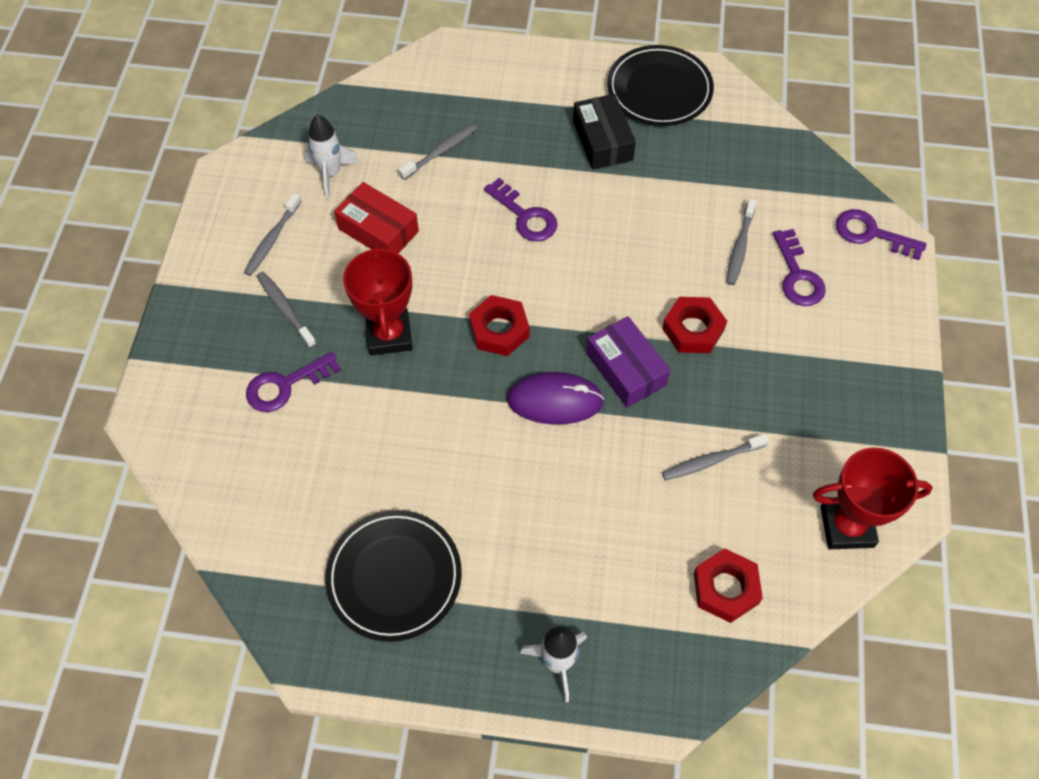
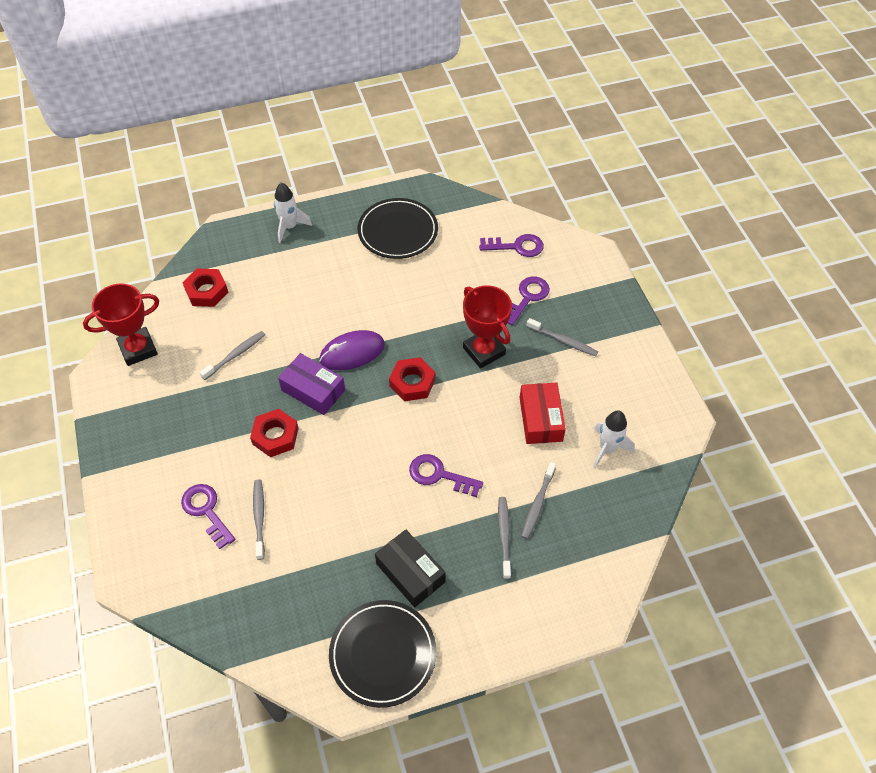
camera: 155 degrees right, 5 degrees down
grey toothbrush [244,193,301,276] -> grey toothbrush moved to [498,497,511,579]
red box [334,182,419,253] -> red box turned 75 degrees clockwise [520,383,566,444]
purple key [836,209,927,260] -> purple key moved to [479,234,544,257]

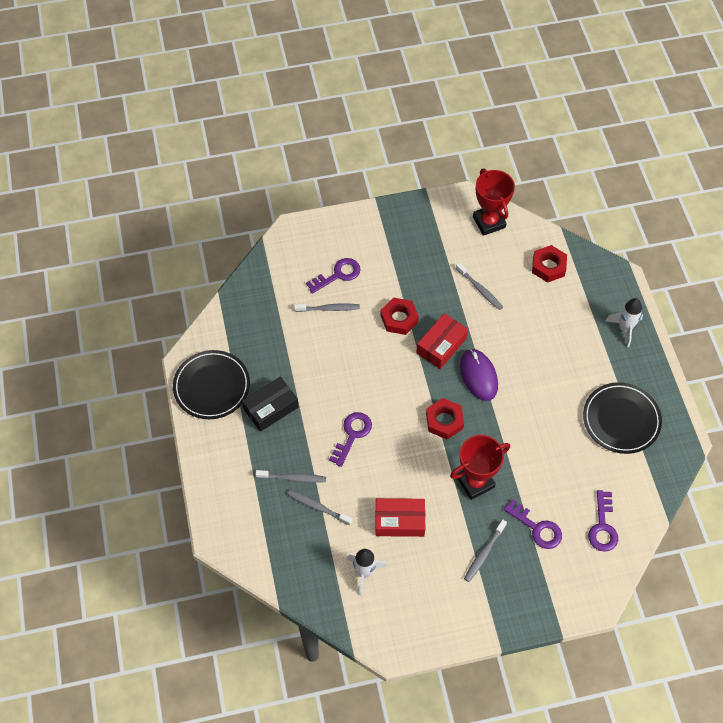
camera: 95 degrees right, 5 degrees up
purple box [278,353,345,415] -> red box [416,313,468,369]

